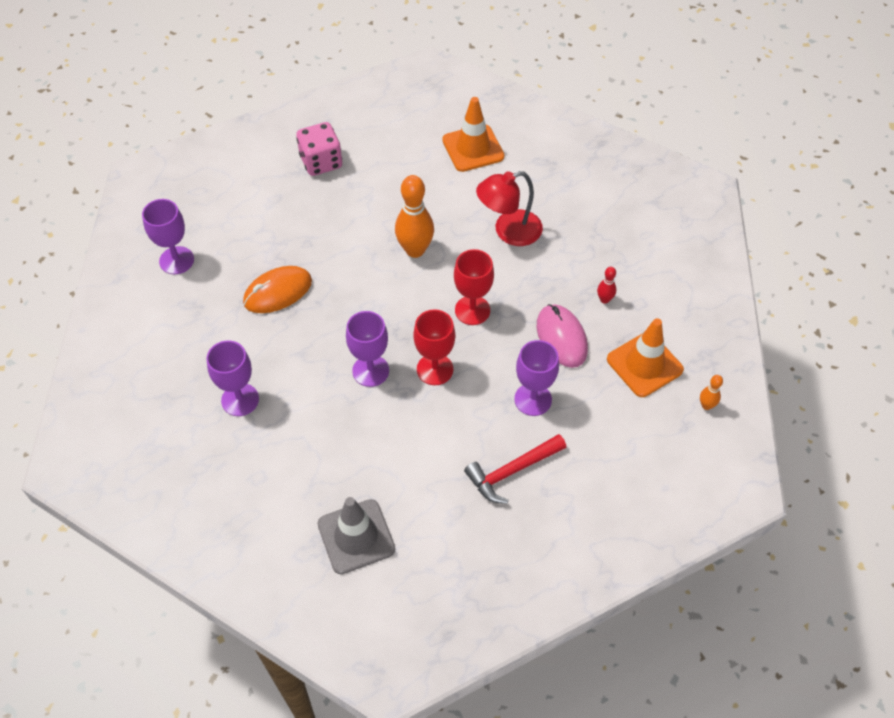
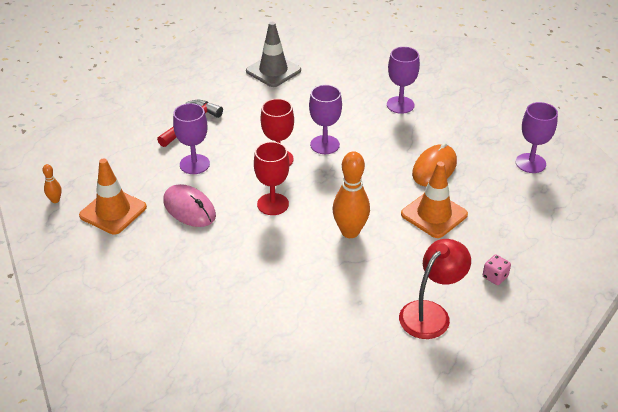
camera: 155 degrees right, 15 degrees down
pink dice [296,122,342,176] -> pink dice [483,254,511,285], size x0.53
orange traffic cone [442,97,504,172] -> orange traffic cone moved to [401,161,468,238]
red lamp [476,171,543,246] -> red lamp moved to [399,239,471,339]
red bowling pin [597,267,616,304] -> none

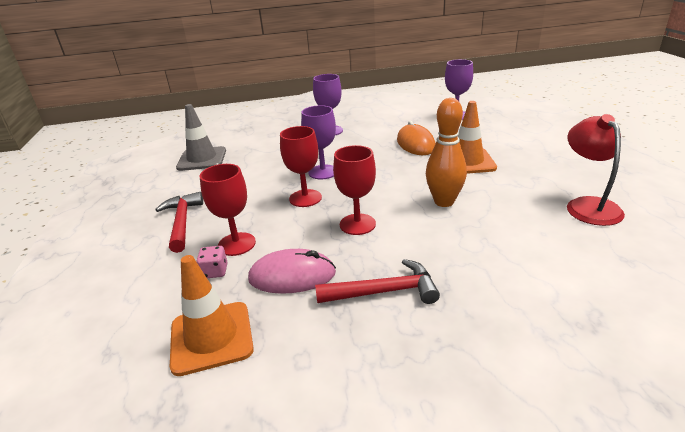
camera: 45 degrees left, 10 degrees down
orange bowling pin [42,164,62,203] -> none
purple goblet [173,103,210,174] -> red goblet [200,164,256,256]
pink dice [483,254,511,285] -> pink dice moved to [197,246,228,278]
none -> red hammer [315,259,440,304]

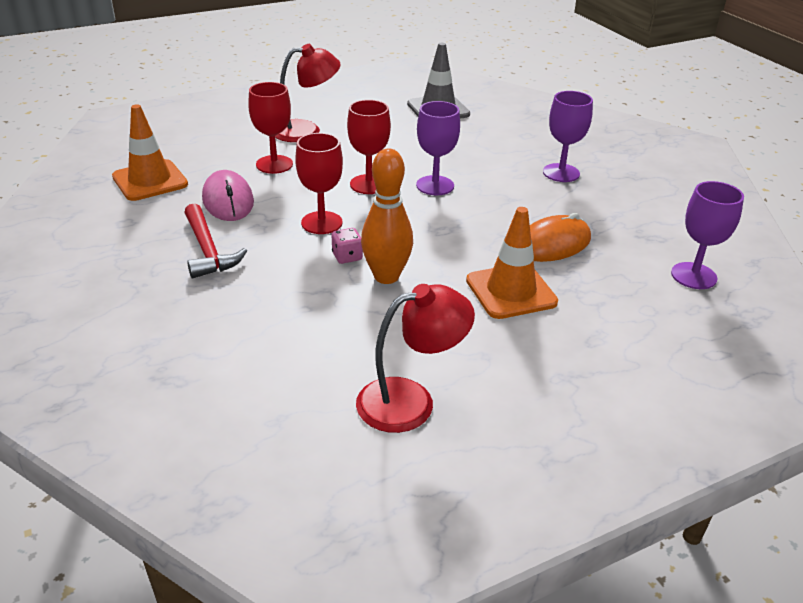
camera: 70 degrees right, 5 degrees up
red hammer [155,192,203,253] -> red lamp [275,44,341,142]
pink dice [197,246,228,278] -> pink dice moved to [332,228,363,264]

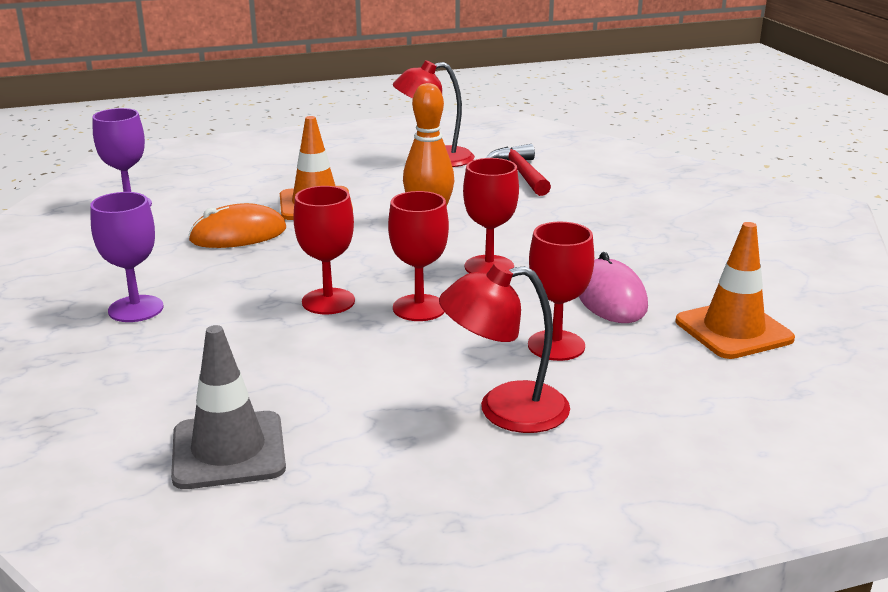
camera: 170 degrees left, 10 degrees down
red hammer [184,203,247,279] -> red hammer moved to [486,144,551,196]
pink dice [332,228,363,264] -> none
purple goblet [416,101,460,195] -> red goblet [293,186,355,314]

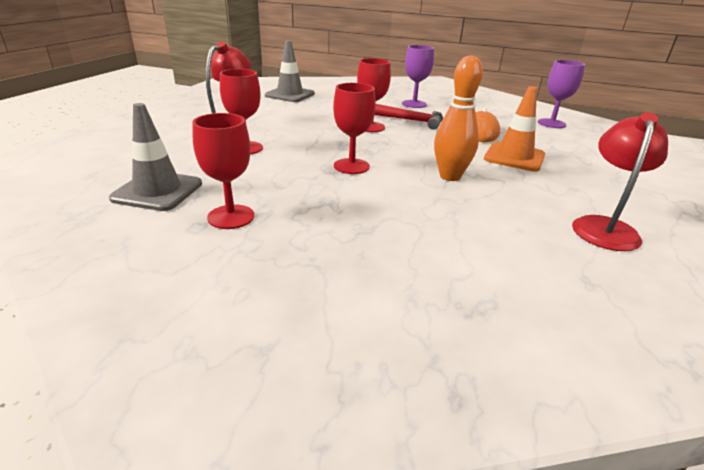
camera: 125 degrees right, 5 degrees up
red goblet [388,191,449,321] -> red goblet moved to [192,113,254,229]
red hammer [486,144,551,196] -> red hammer moved to [375,104,443,130]
pink mouse [579,252,648,323] -> none
orange traffic cone [676,222,795,359] -> grey traffic cone [109,103,202,211]

